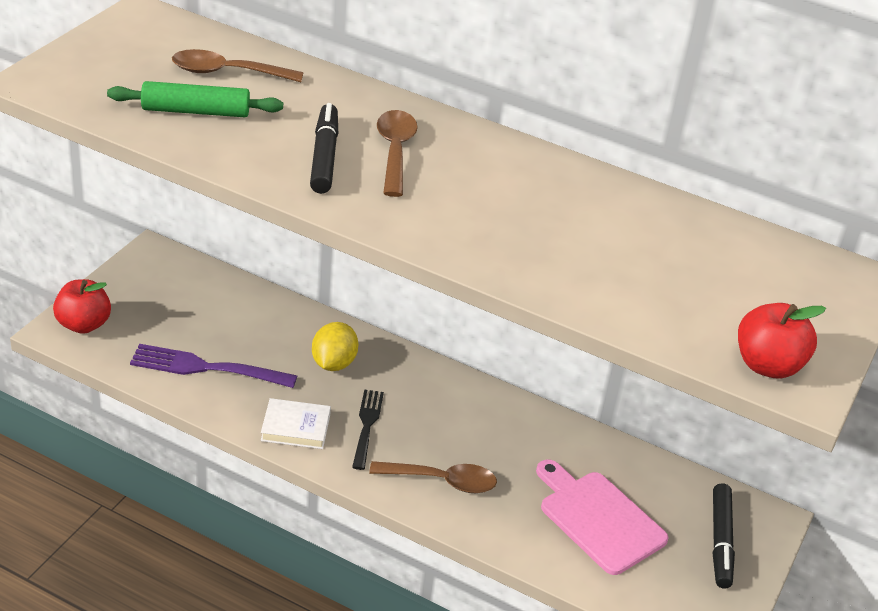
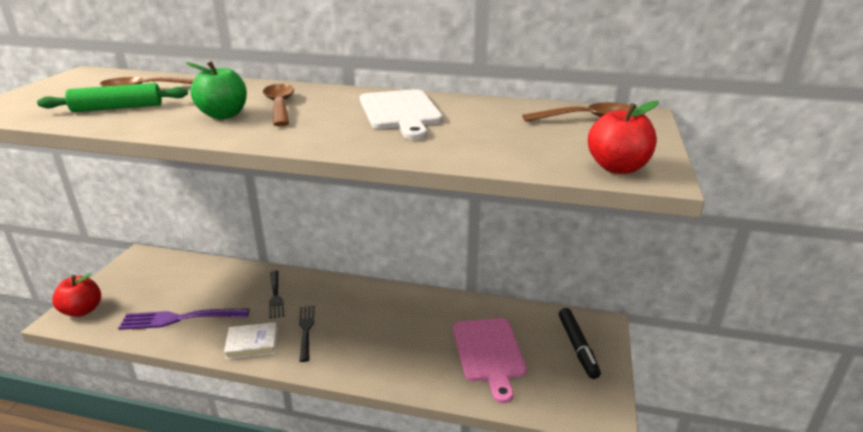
camera: 10 degrees left, 10 degrees down
black marker [310,103,338,194] -> green apple [186,61,247,119]
yellow lemon [312,322,358,371] -> black fork [269,270,284,318]
brown spoon [369,461,497,493] -> brown spoon moved to [522,102,630,122]
pink cutting board [536,460,669,575] -> pink cutting board turned 135 degrees counterclockwise [453,318,527,403]
none -> white cutting board [360,89,443,140]

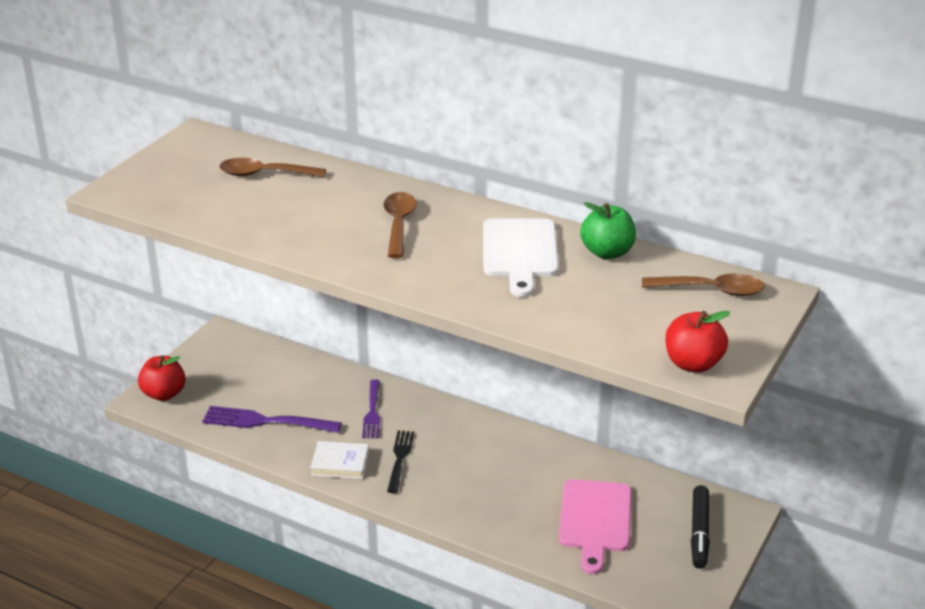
camera: 15 degrees right, 5 degrees up
green rolling pin [37,83,188,112] -> none
green apple [186,61,247,119] -> green apple moved to [580,202,636,259]
black fork [269,270,284,318] -> purple fork [362,379,380,438]

